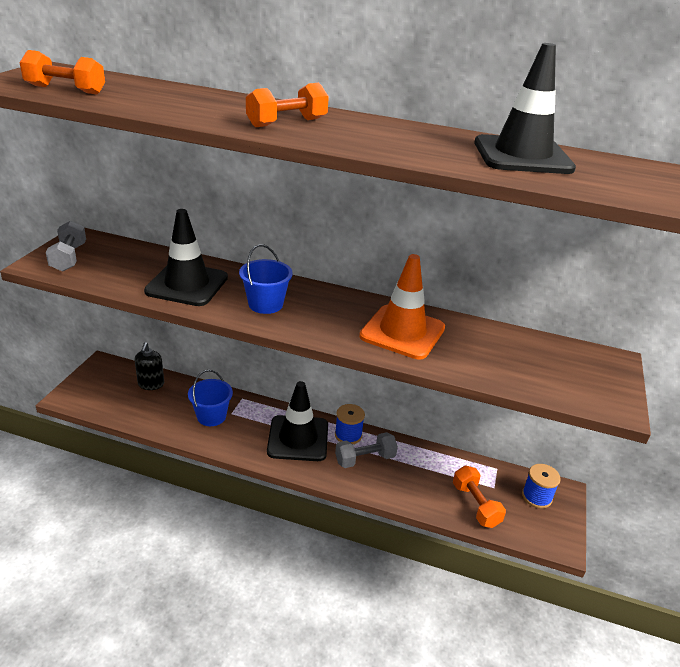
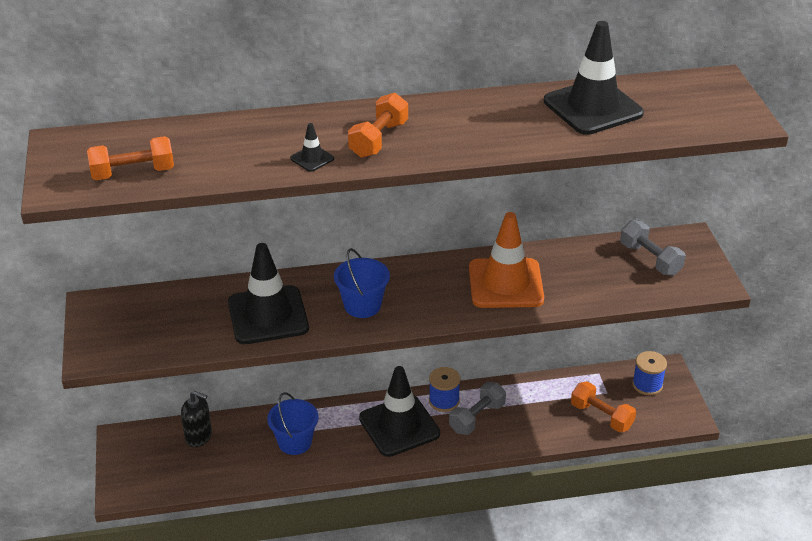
camera: 25 degrees left, 5 degrees up
grey dumbbell [46,221,86,272] -> grey dumbbell moved to [620,220,686,276]
black soap dispenser [135,342,164,390] -> black soap dispenser turned 45 degrees counterclockwise [181,391,212,447]
none -> black traffic cone [290,123,334,172]

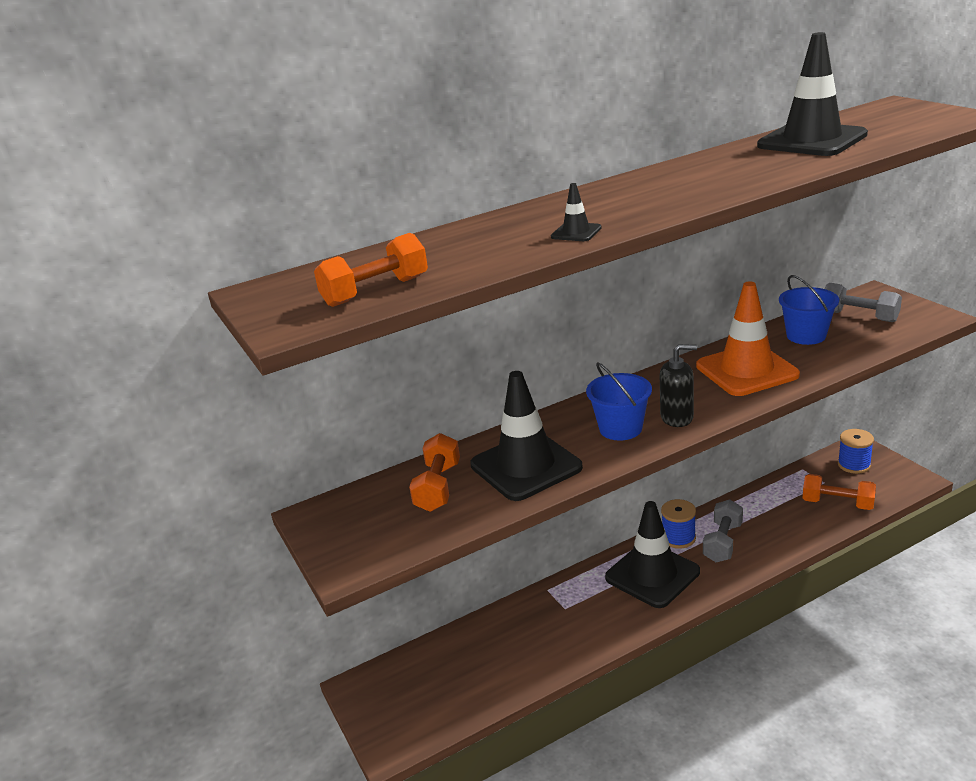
camera: 15 degrees left, 10 degrees down
black soap dispenser [181,391,212,447] -> black soap dispenser moved to [660,344,697,427]
blue bucket [267,392,319,455] -> blue bucket moved to [779,275,839,345]
orange dumbbell [348,93,408,158] -> orange dumbbell moved to [409,433,460,512]

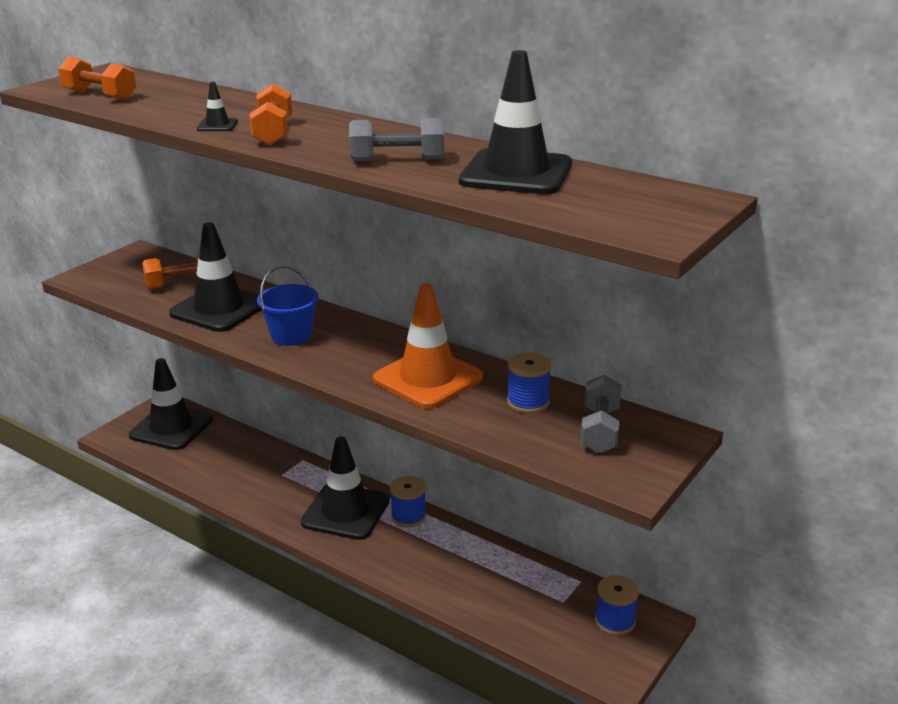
camera: 60 degrees right, 0 degrees up
black soap dispenser [660,344,697,427] -> none
grey dumbbell [703,499,743,562] -> grey dumbbell moved to [349,118,444,161]
blue bucket [779,275,839,345] -> blue spool [507,352,551,413]
orange dumbbell [803,474,876,510] -> orange dumbbell moved to [249,84,292,145]
none -> black traffic cone [129,358,213,450]

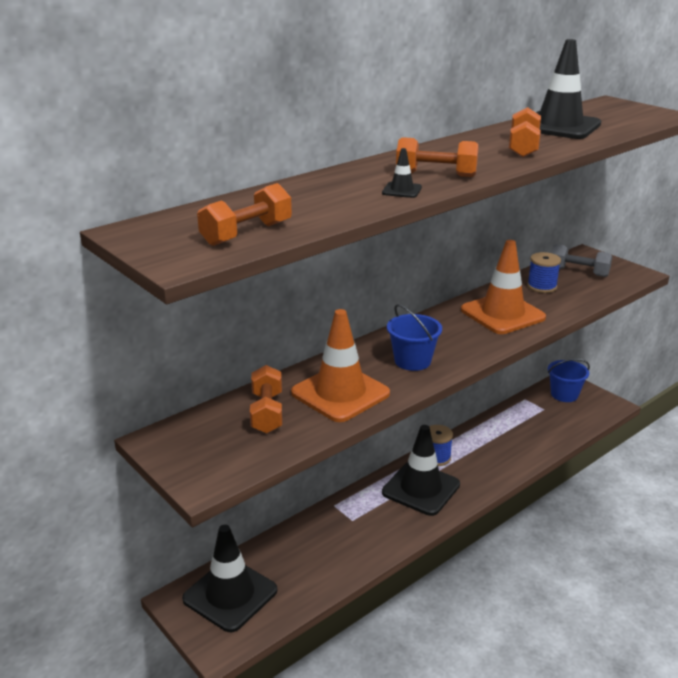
camera: 75 degrees left, 0 degrees up
black traffic cone [169,222,262,332] -> orange traffic cone [291,309,390,422]
grey dumbbell [349,118,444,161] -> orange dumbbell [509,107,541,157]
blue spool [595,575,639,635] -> blue bucket [548,359,590,402]

